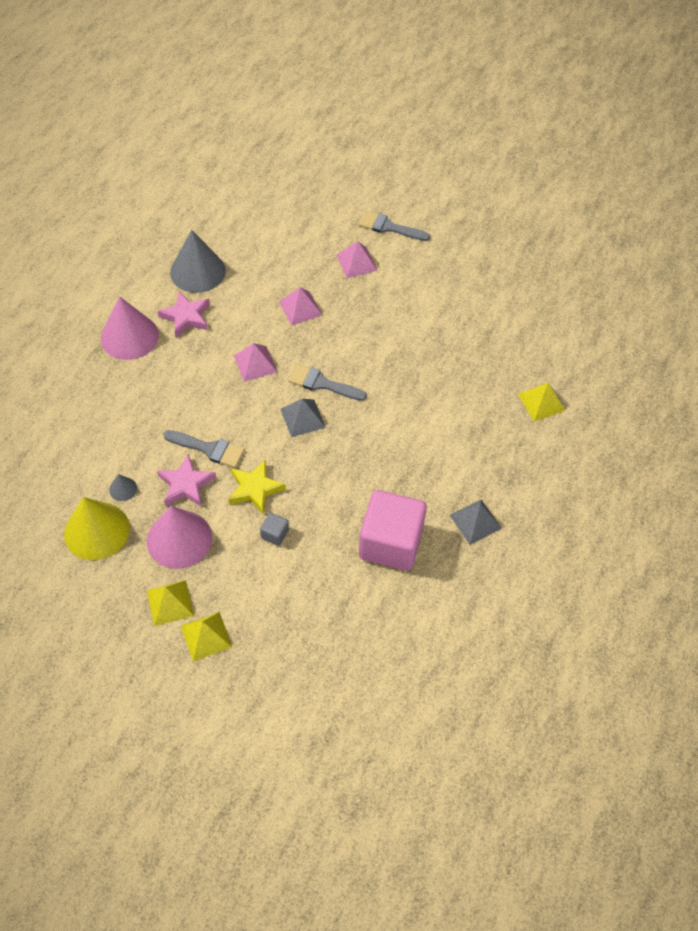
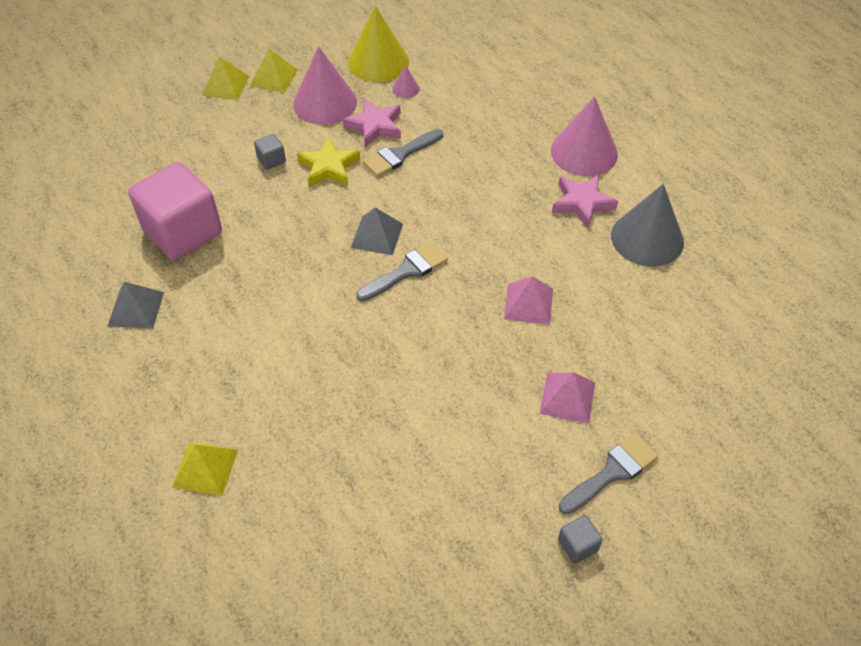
camera: 125 degrees right, 5 degrees down
grey cone [109,474,137,501] -> pink cone [392,65,420,98]
pink pyramid [234,343,277,382] -> none
none -> grey cube [558,515,603,564]

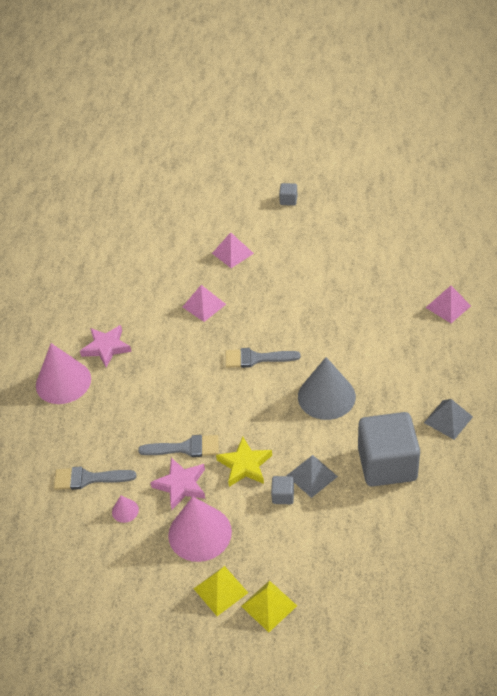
camera: 140 degrees left, 5 degrees down
pink cube [128,162,222,260] -> grey cube [358,412,420,487]
yellow pyramid [172,442,238,496] -> pink pyramid [426,286,471,323]
yellow cone [348,5,409,82] -> none
grey pyramid [351,208,403,255] -> grey pyramid moved to [286,455,338,498]
grey brush [559,433,659,514] -> grey brush moved to [54,466,136,490]
grey cone [611,184,684,267] -> grey cone moved to [298,357,356,420]

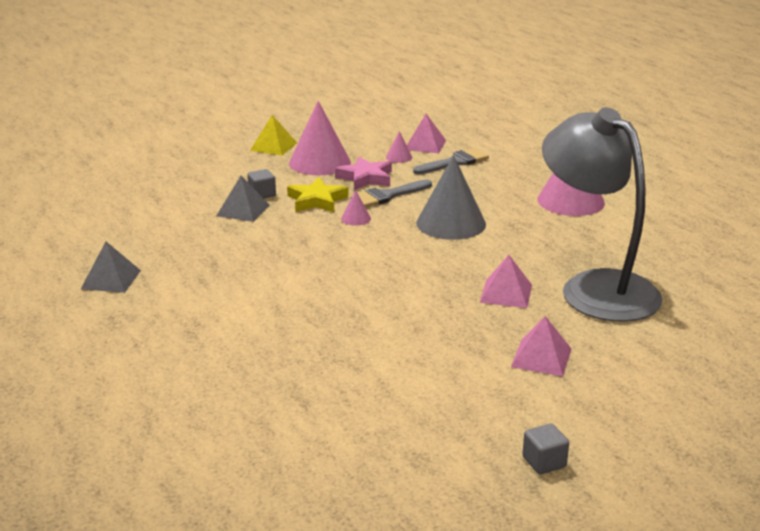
camera: 145 degrees right, 20 degrees down
pink star [80,325,132,368] -> none
grey brush [225,348,301,368] -> none
yellow pyramid [241,580,297,632] -> none
grey cone [298,357,356,420] -> grey cone moved to [416,155,486,240]
grey cube [358,412,420,487] -> none
pink pyramid [426,286,471,323] -> pink pyramid moved to [407,114,446,154]
none -> pink cone [341,190,371,226]
none -> grey lamp [542,107,663,322]

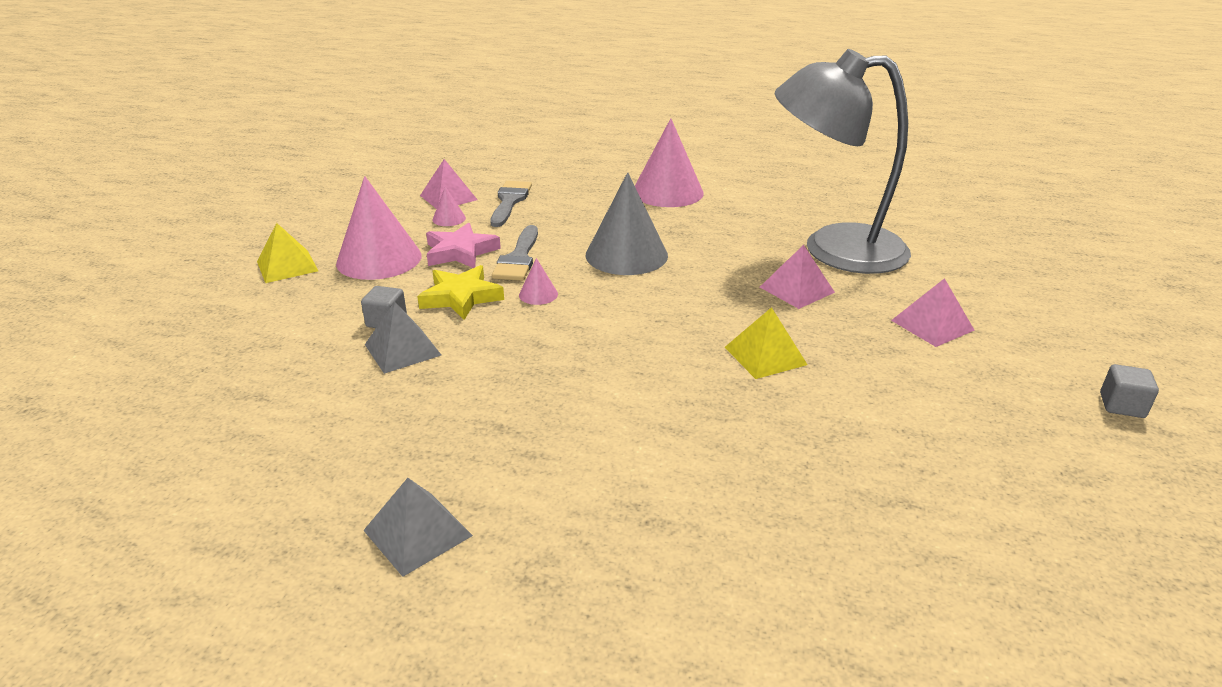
camera: 50 degrees left, 5 degrees up
none -> yellow pyramid [725,307,808,379]

